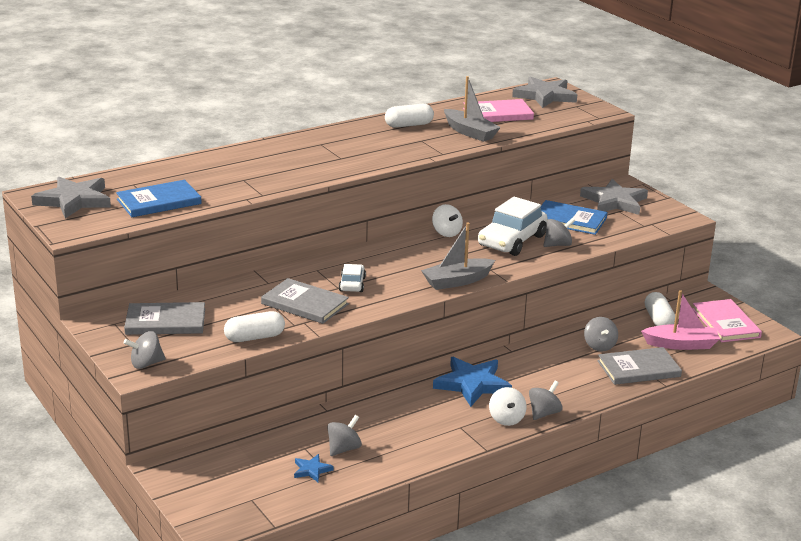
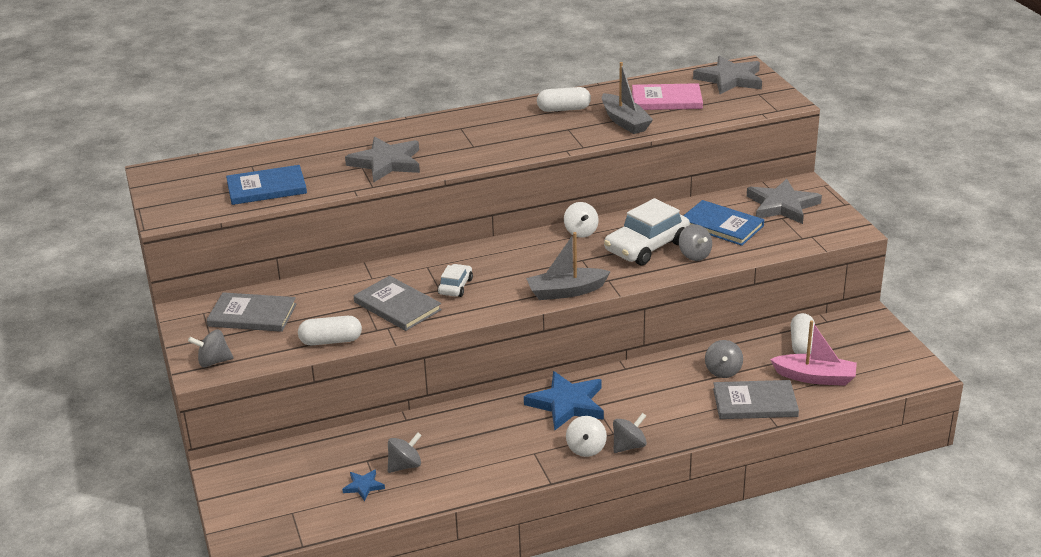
camera: 15 degrees right, 5 degrees up
grey star [31,176,111,219] -> grey star moved to [345,137,420,182]
grey spinning top [543,218,576,247] -> grey spinning top turned 75 degrees clockwise [679,224,712,261]
pink book [692,299,762,342] -> none

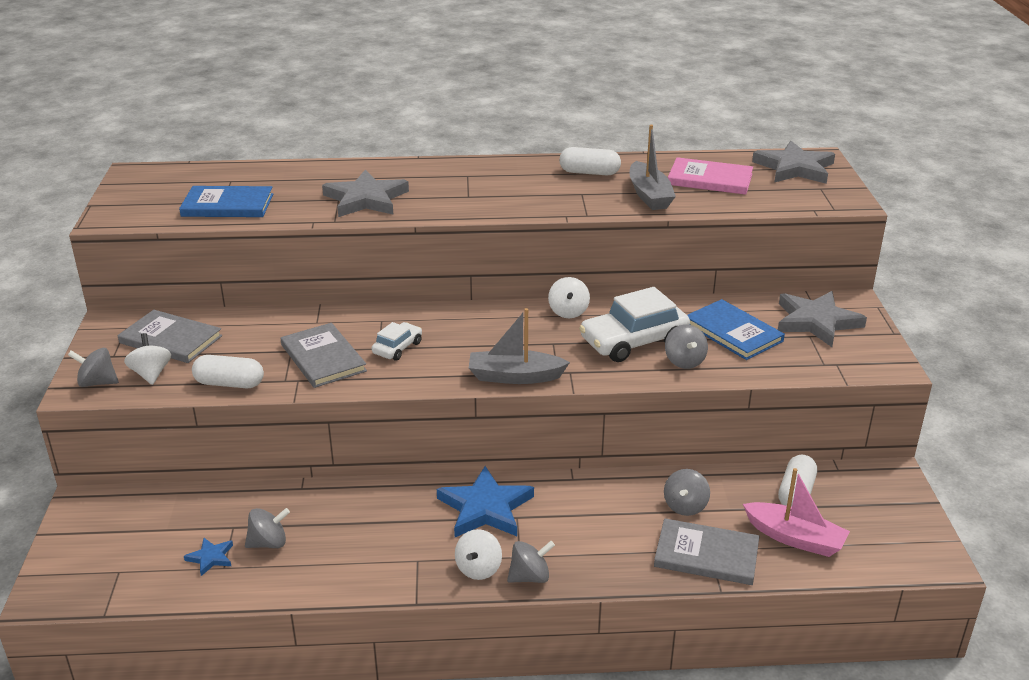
camera: 15 degrees right, 0 degrees up
none -> white spinning top [124,333,171,385]

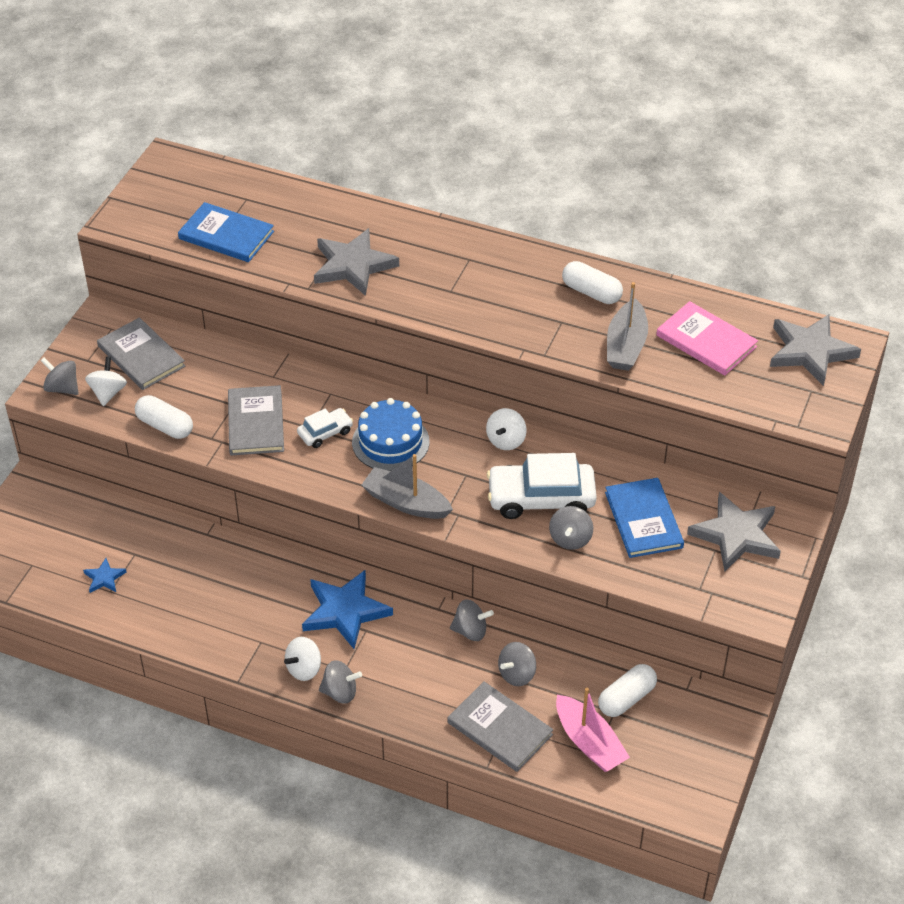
camera: 25 degrees right, 15 degrees up
grey spinning top [245,508,290,548] -> grey spinning top moved to [450,600,494,641]
none -> blue cake [352,398,429,471]

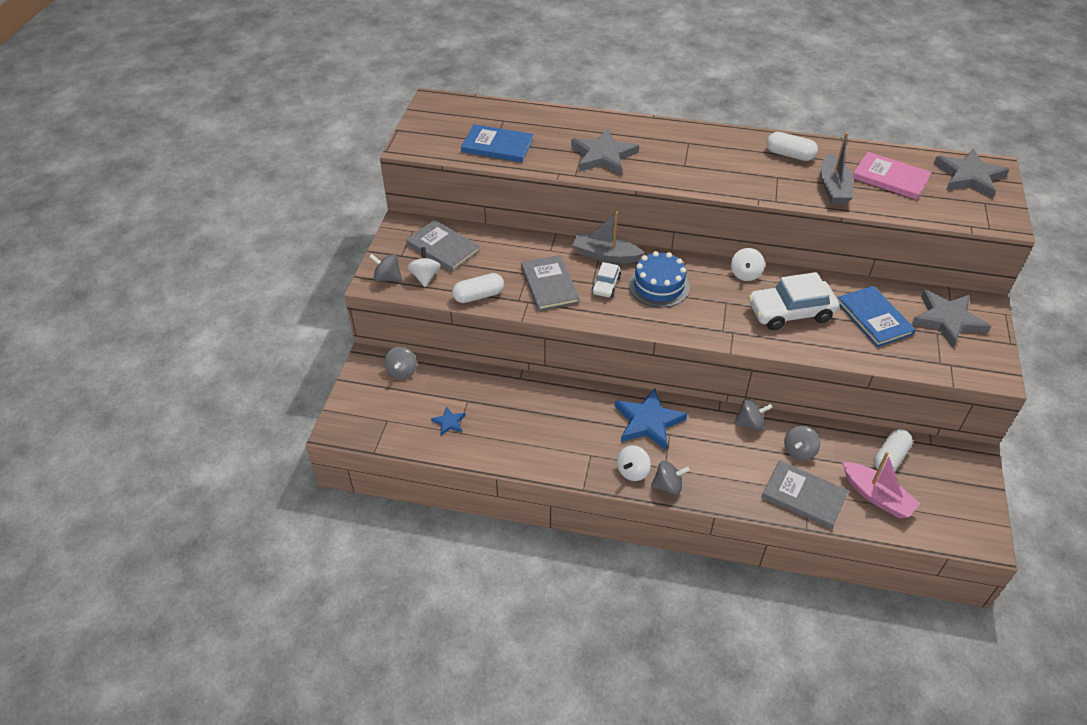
camera: 10 degrees left, 0 degrees up
white capsule [135,395,193,439] -> white capsule turned 45 degrees counterclockwise [452,273,504,303]
white car [297,408,353,448] -> white car turned 150 degrees clockwise [592,262,621,297]
grey boat [361,454,453,519] -> grey boat moved to [572,211,644,263]
grey spinning top [549,506,593,550] -> grey spinning top moved to [384,347,417,379]

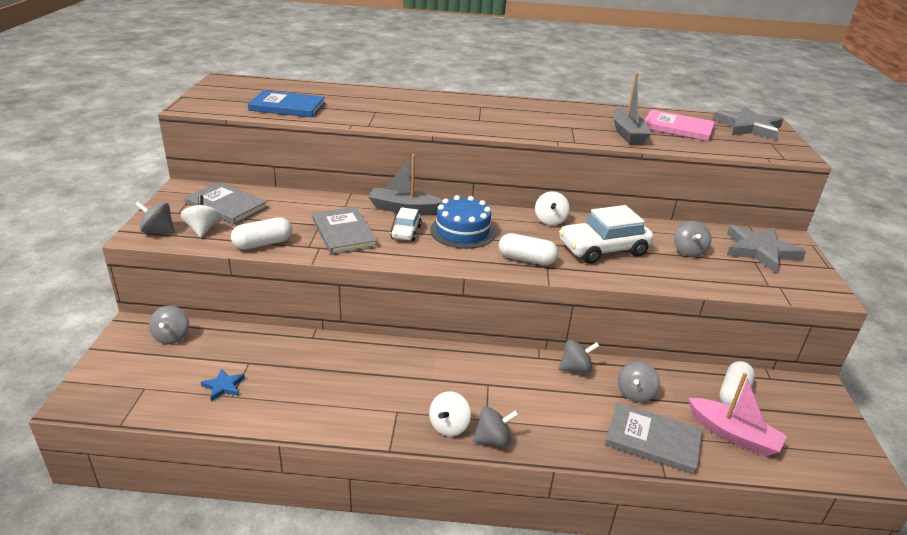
camera: 10 degrees left, 15 degrees down
grey star [571,128,639,176] -> none
blue star [615,388,687,450] -> none
white capsule [766,132,818,161] -> white capsule moved to [499,233,558,265]
blue book [838,286,916,347] -> grey spinning top [674,221,711,257]

